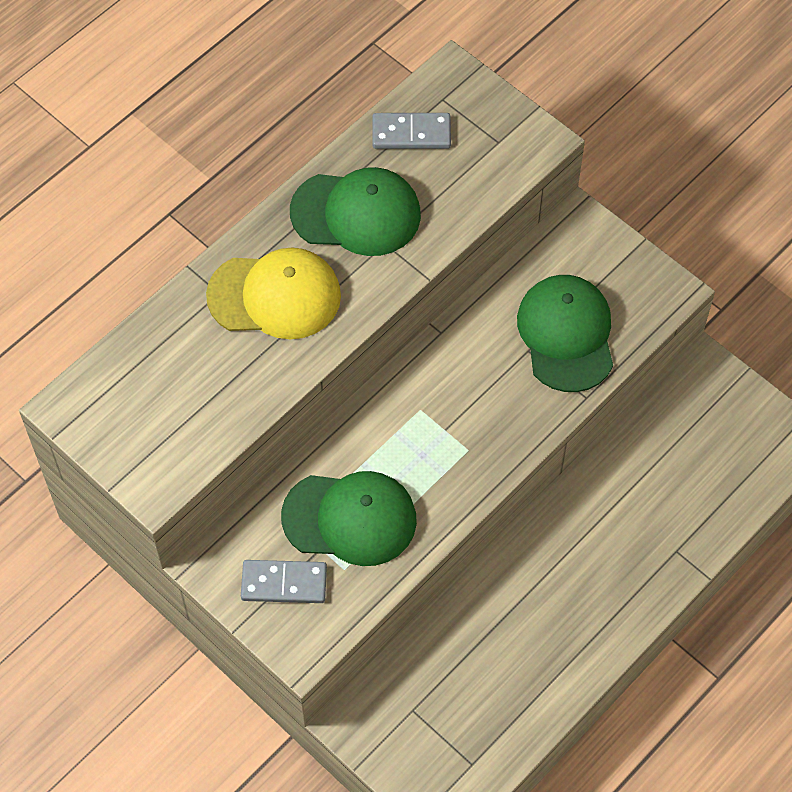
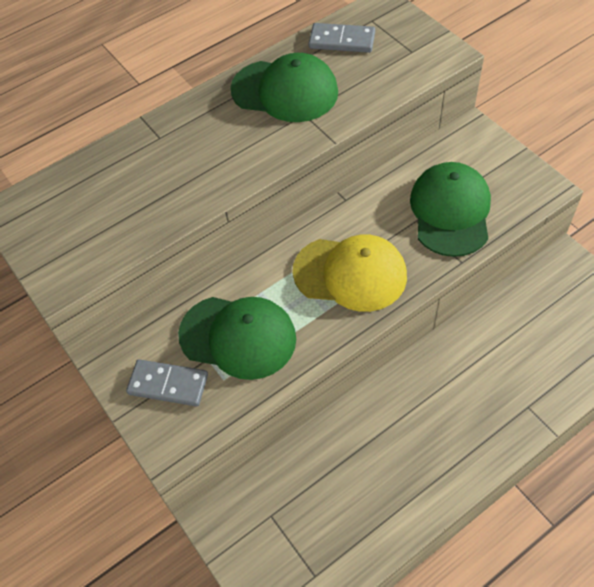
camera: 15 degrees right, 5 degrees down
yellow cap [206,248,341,339] -> yellow cap moved to [293,235,407,312]

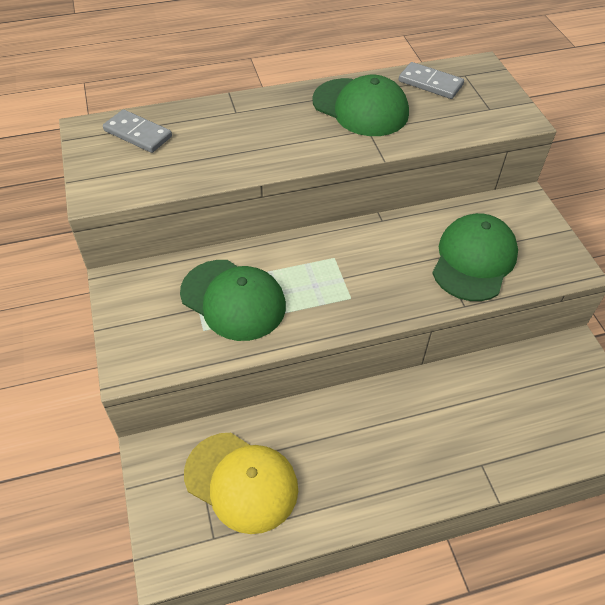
camera: 15 degrees right, 5 degrees down
grey domino [126,359,208,407] -> grey domino moved to [103,109,172,153]
yellow cap [293,235,407,312] -> yellow cap moved to [184,433,298,534]

